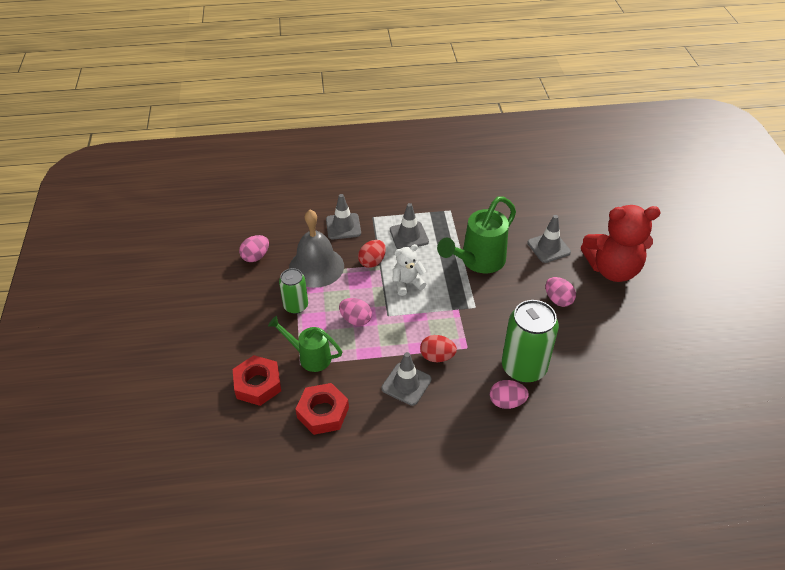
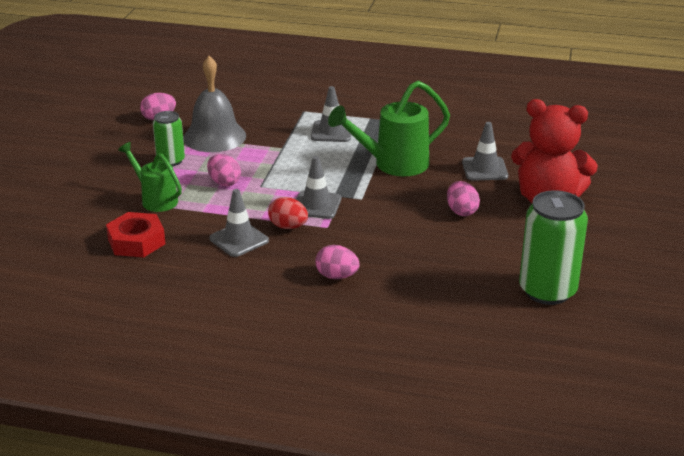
camera: 20 degrees right, 15 degrees down
red nut [233,355,281,406] -> none
grey traffic cone [326,194,361,239] -> grey traffic cone moved to [296,156,341,219]
red egg [358,240,386,268] -> none
white teddy bear [393,244,426,296] -> none
green can [502,300,559,383] -> green can moved to [519,190,588,305]

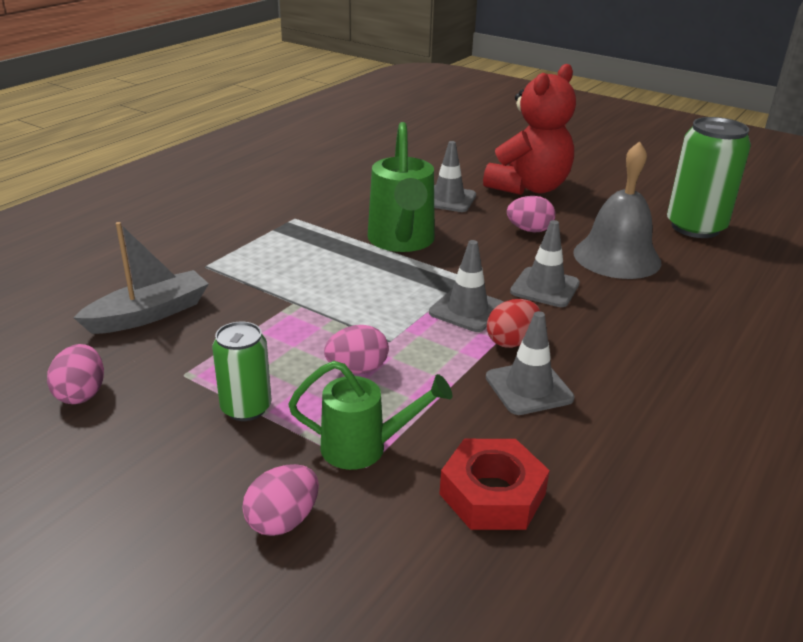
camera: 70 degrees left, 0 degrees up
green watering can [118,142,182,212] -> green watering can turned 150 degrees counterclockwise [288,361,452,470]
grey bell [183,56,246,152] -> grey bell moved to [573,141,661,279]
grey traffic cone [311,86,351,142] -> grey traffic cone moved to [510,220,580,307]
pink egg [315,245,360,279] -> pink egg moved to [242,464,319,536]
none -> grey boat [73,222,209,334]

